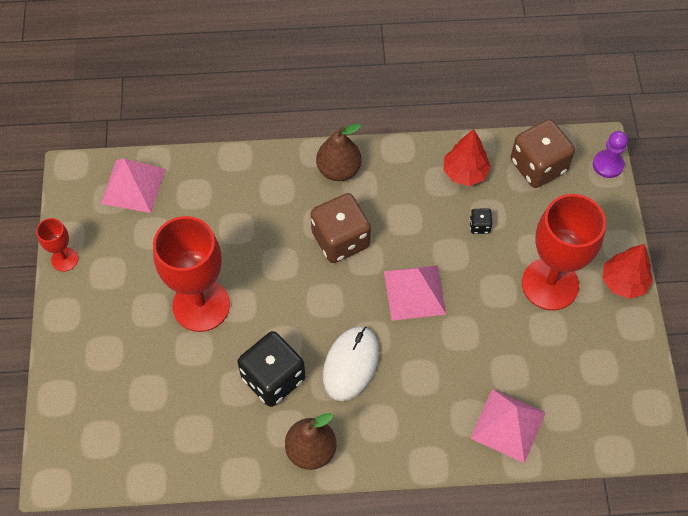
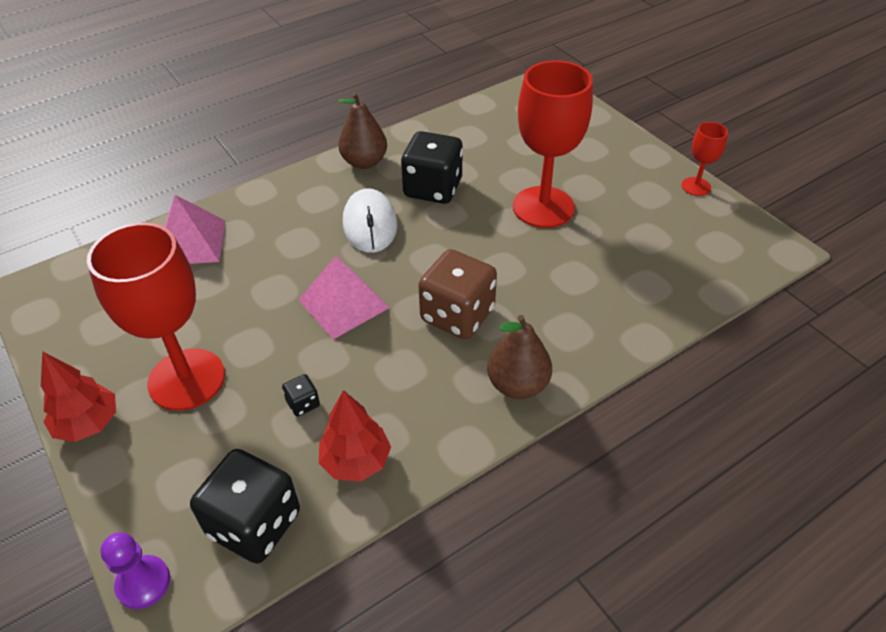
camera: 150 degrees right, 15 degrees down
pink pyramid [101,158,165,213] -> none
brown dice [511,119,575,188] -> black dice [190,449,300,564]

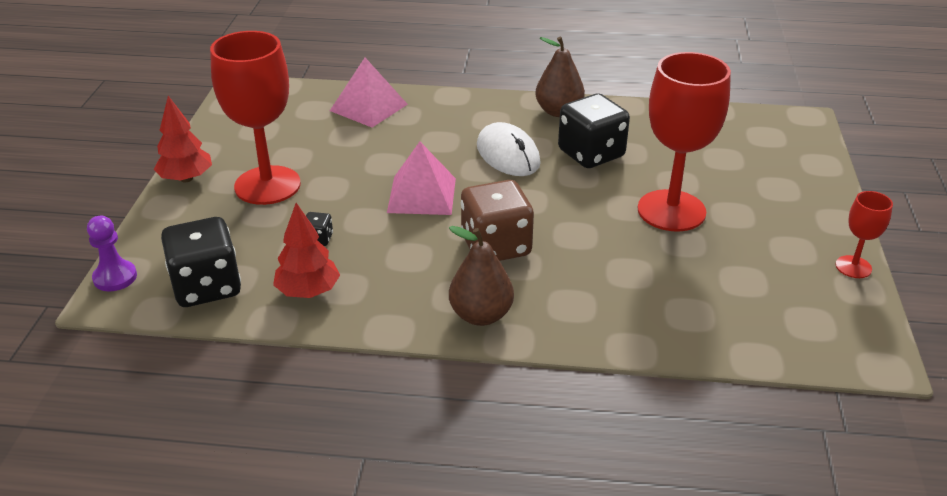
camera: 40 degrees right, 10 degrees down
white mouse [343,188,397,253] -> white mouse turned 60 degrees counterclockwise [477,122,541,176]

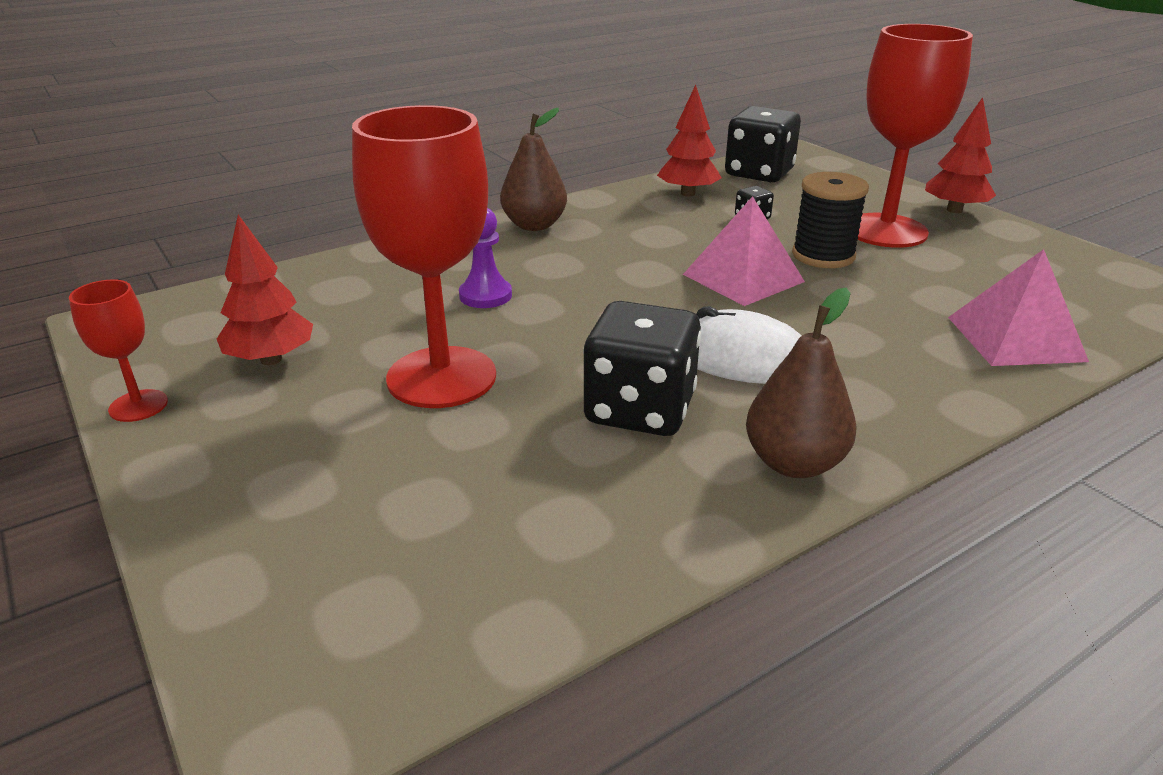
camera: 140 degrees right, 5 degrees down
purple pawn [87,216,137,292] -> purple pawn moved to [459,208,512,308]
brown dice [461,180,534,261] -> none
none -> red tree [217,215,313,365]
none -> black spool [792,172,869,268]

